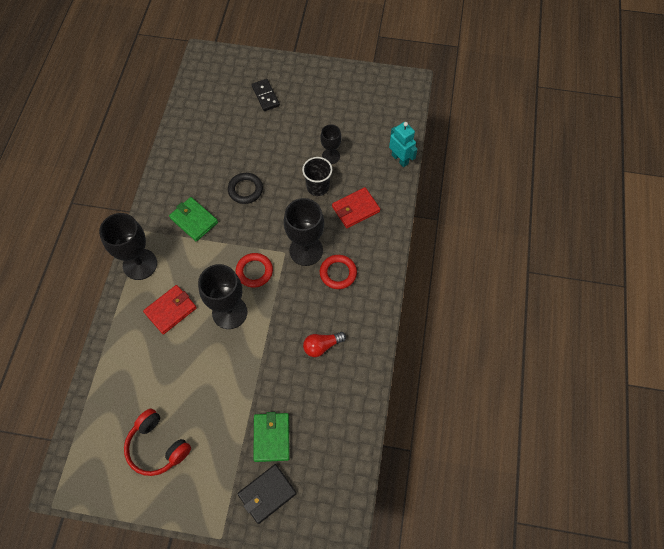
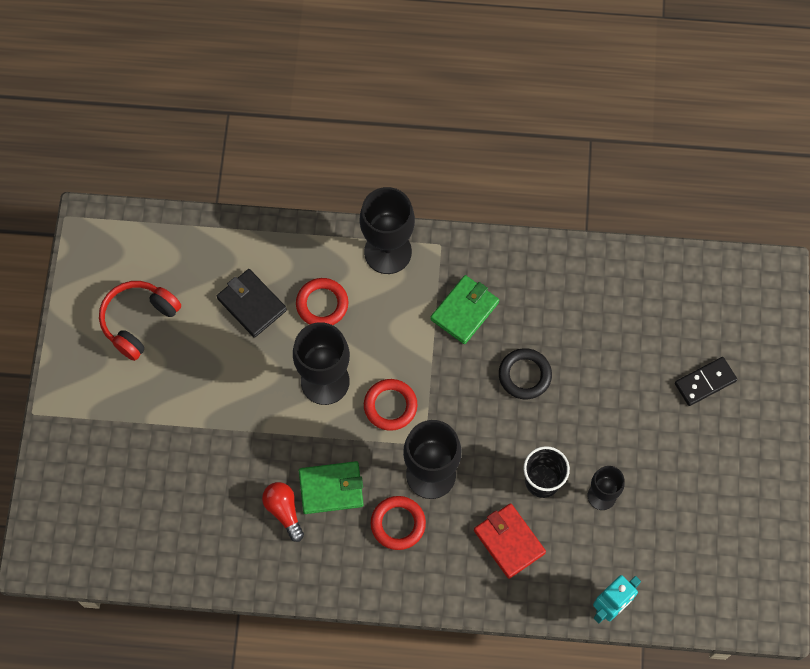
camera: 85 degrees right, 5 degrees up
red wallet [143,285,197,335] -> red ring [296,278,348,325]
black wallet [237,464,297,524] -> black wallet moved to [217,269,287,338]
green wallet [253,412,290,462] -> green wallet moved to [299,461,364,514]

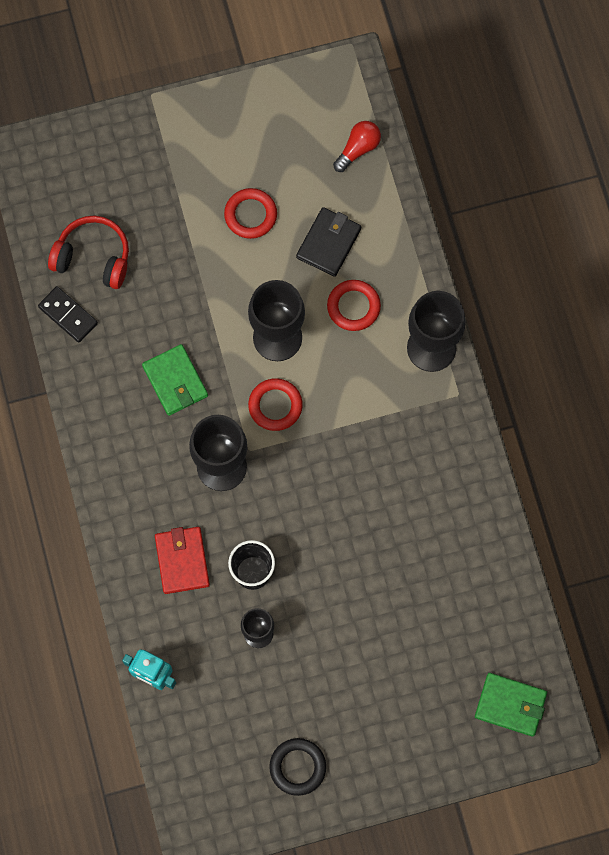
camera: 70 degrees right, 5 degrees up
red headphones [99,281,181,361] -> red headphones moved to [48,216,129,289]
red light bulb [262,482,304,542] -> red light bulb moved to [333,121,381,172]
red ring [371,496,426,550] -> red ring moved to [224,188,277,239]
green wallet [430,275,499,344] -> green wallet moved to [475,673,547,737]
red wallet [474,503,546,579] -> red wallet turned 45 degrees counterclockwise [155,527,210,594]
black ring [499,348,552,399] -> black ring moved to [269,738,326,796]
black domino [675,357,737,406] -> black domino moved to [38,286,98,343]

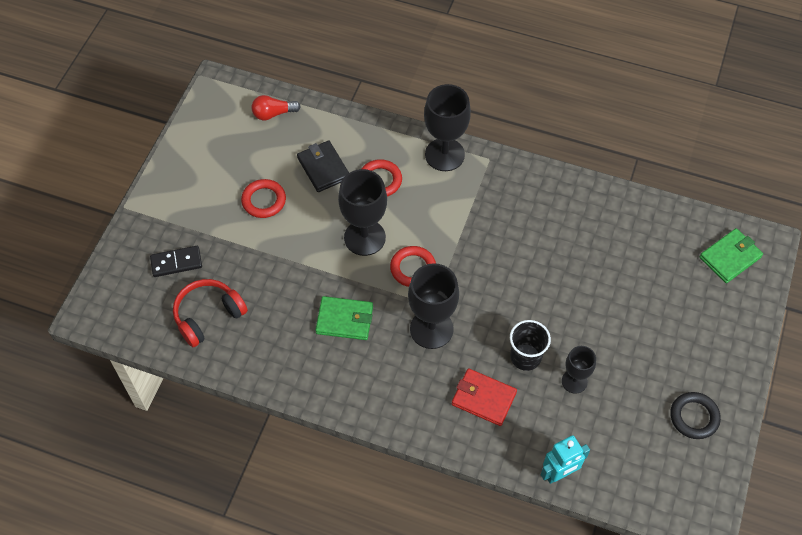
camera: 55 degrees left, 15 degrees down
black domino [38,286,98,343] -> black domino moved to [150,246,202,277]
red light bulb [333,121,381,172] -> red light bulb turned 90 degrees counterclockwise [252,95,301,120]

